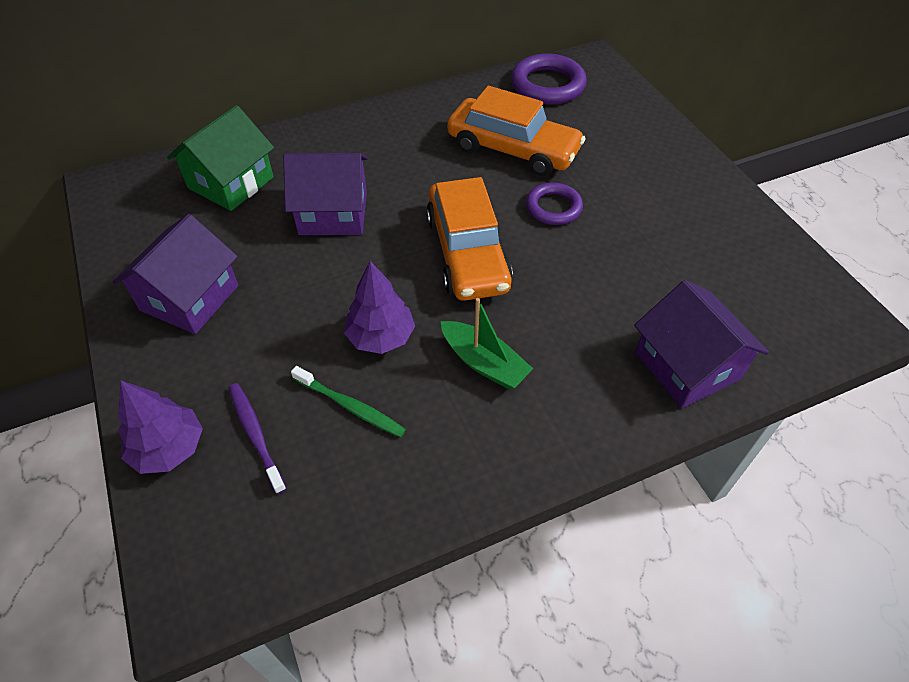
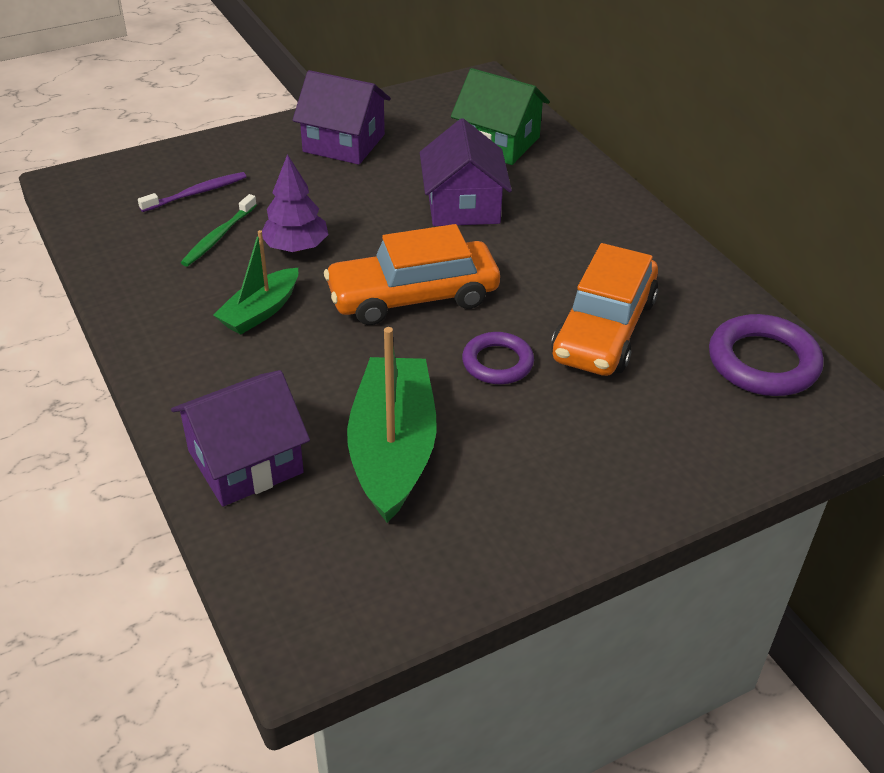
camera: 85 degrees right, 10 degrees down
purple tree [118,381,203,474] -> none
none -> green boat [347,327,437,523]

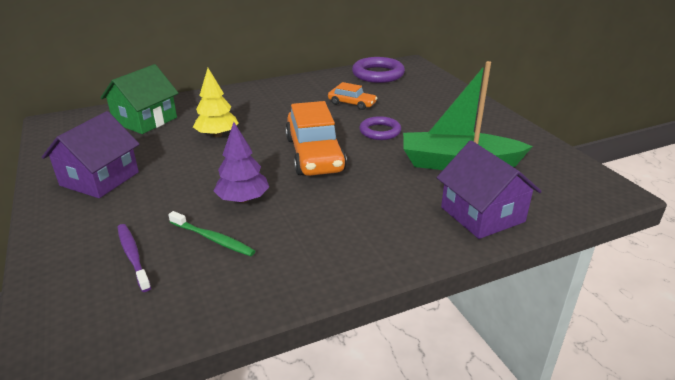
camera: 85 degrees left, 10 degrees down
green boat [213,230,298,335] -> none
purple house [420,118,512,226] -> yellow tree [193,68,238,137]
orange car [551,243,659,376] -> orange car [328,82,377,110], size x0.51

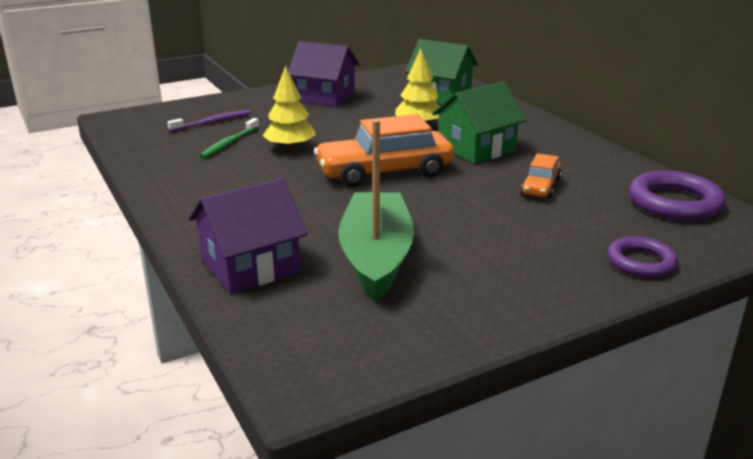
camera: 85 degrees right, 5 degrees down
purple tree [214,122,269,203] -> yellow tree [262,66,316,150]
purple ring [359,116,401,140] -> purple ring moved to [607,237,678,278]
none -> green house [432,81,527,164]

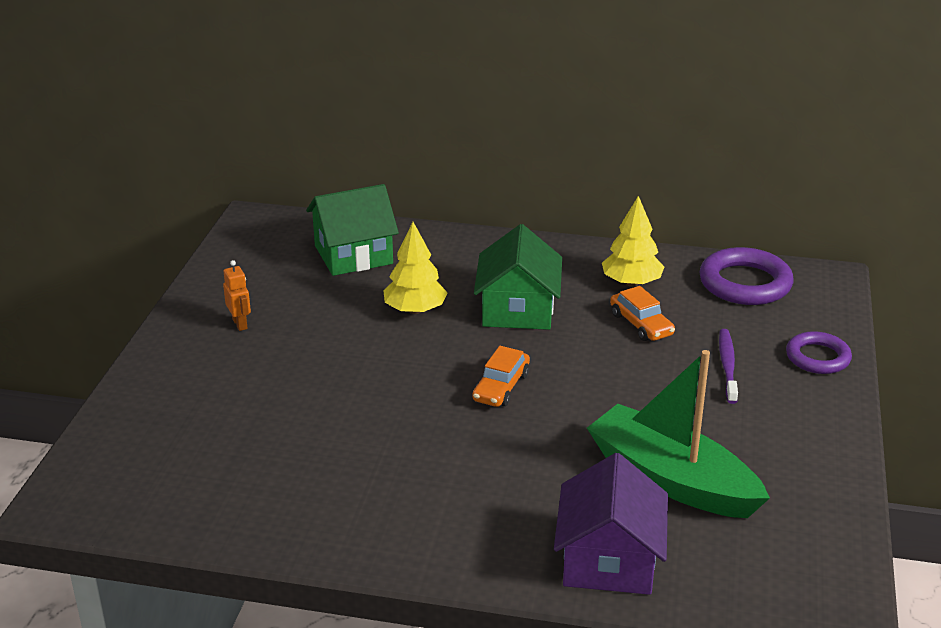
camera: 50 degrees left, 5 degrees up
purple toothbrush [167,110,251,132] -> purple toothbrush moved to [719,329,738,404]
green toothbrush [199,118,259,159] -> none
yellow tree [262,66,316,150] -> yellow tree moved to [602,196,664,287]
purple house [288,41,360,107] -> orange robot [223,260,251,331]
orange car [314,114,454,187] -> orange car [472,346,530,407], size x0.51

